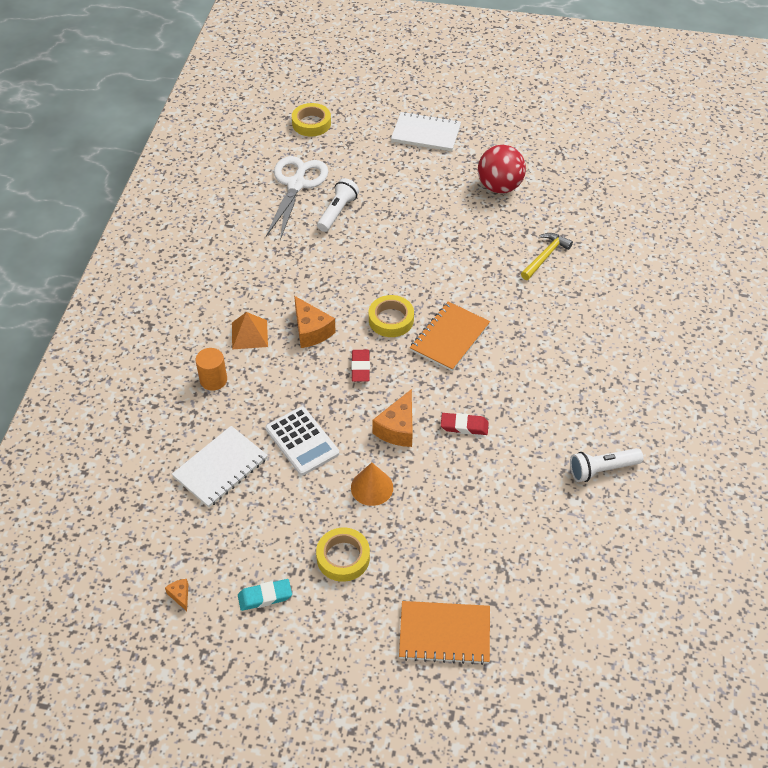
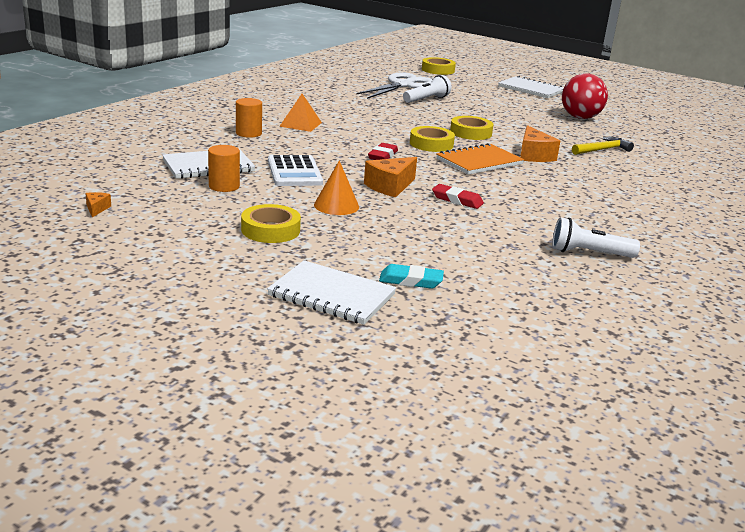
camera: 20 degrees right, 25 degrees down
turquoise eraser [238,579,292,611] -> turquoise eraser moved to [379,264,444,289]
orange cheese [294,296,336,348] -> orange cheese moved to [520,125,560,162]
orange notebook [399,601,490,665] -> white notebook [267,260,396,325]
none -> orange cylinder [208,145,240,192]
none -> yellow tape [450,116,493,140]

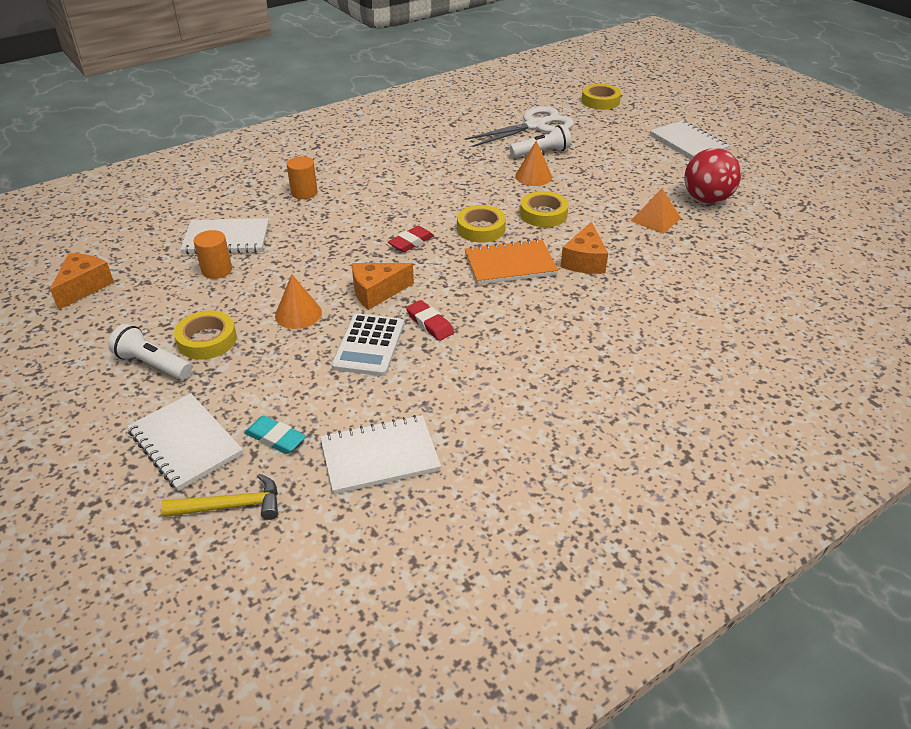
camera: 25 degrees right, 15 degrees up
orange cheese [85,192,111,217] -> orange cheese [50,253,114,310], size x2.04
white calculator [268,155,323,186] -> white calculator moved to [332,313,404,376]
orange pyramid [279,94,322,132] -> orange pyramid moved to [631,188,681,234]
white flashlight [552,217,640,258] -> white flashlight moved to [108,324,192,380]
yellow hammer [572,137,634,155] -> yellow hammer moved to [161,474,278,520]
none -> white notebook [320,415,441,494]
none -> orange cone [515,140,552,186]

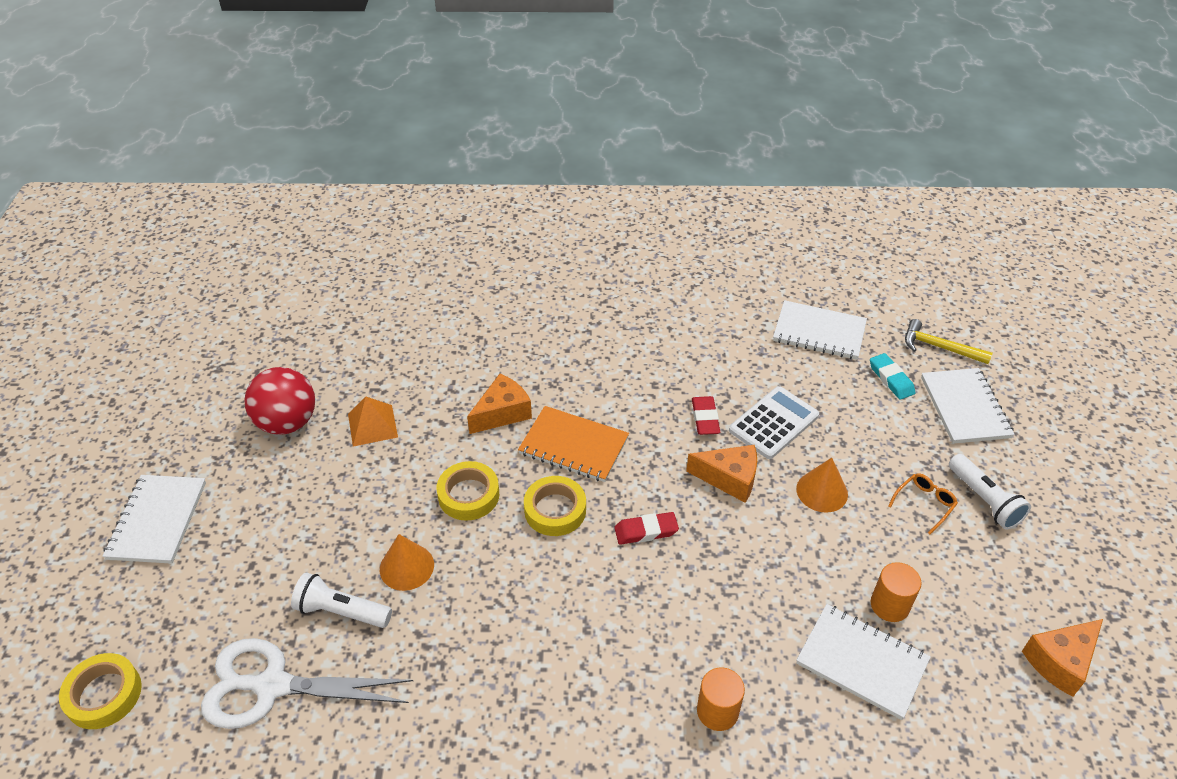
camera: 145 degrees left, 5 degrees up
yellow tape [174,310,237,360] -> orange glasses [888,473,958,534]

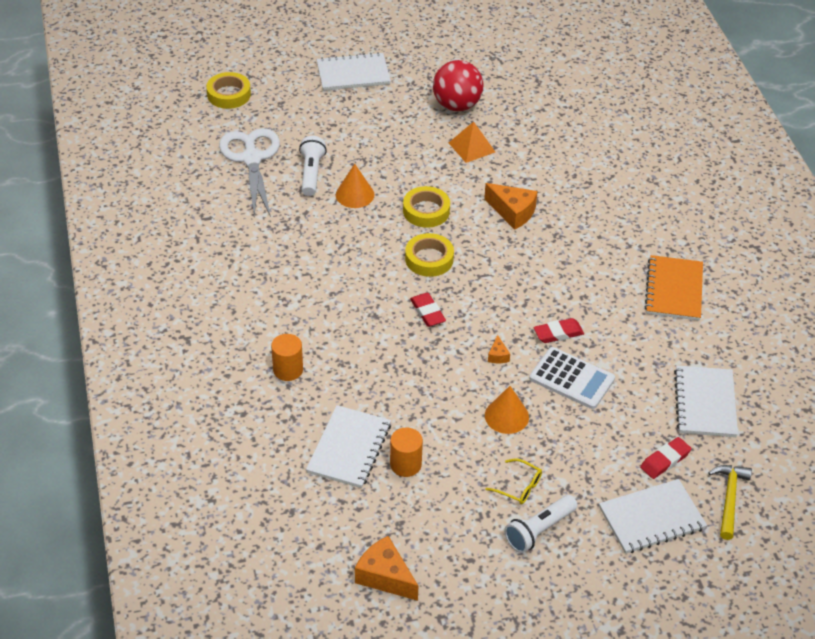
camera: 75 degrees right, 0 degrees up
orange notebook [518,406,629,482] -> orange notebook moved to [645,255,703,321]
orange cheese [686,445,757,503] -> orange cheese [488,335,510,363], size x0.49
turquoise eraser [870,353,915,400] -> red eraser [640,437,692,479]
orange glasses [888,473,958,534] -> yellow glasses [485,458,542,504]

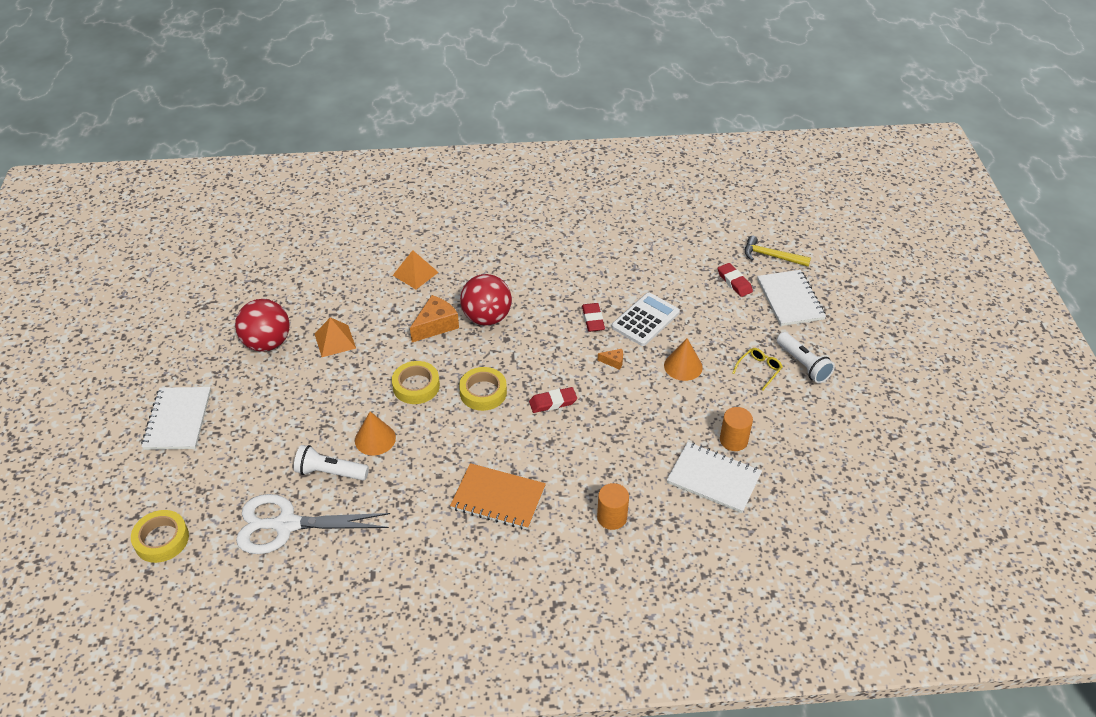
camera: 80 degrees left, 0 degrees up
orange cheese [355,536,418,601] -> none
orange notebook [645,255,703,321] -> orange notebook moved to [450,463,546,530]
white notebook [674,365,738,437] -> none
none -> orange pyramid [393,250,439,289]
none -> red ball [460,274,512,326]

